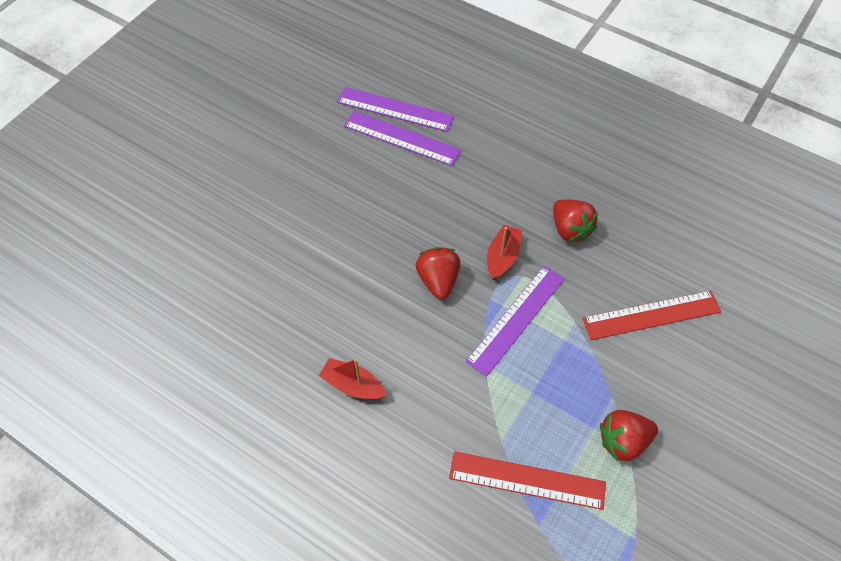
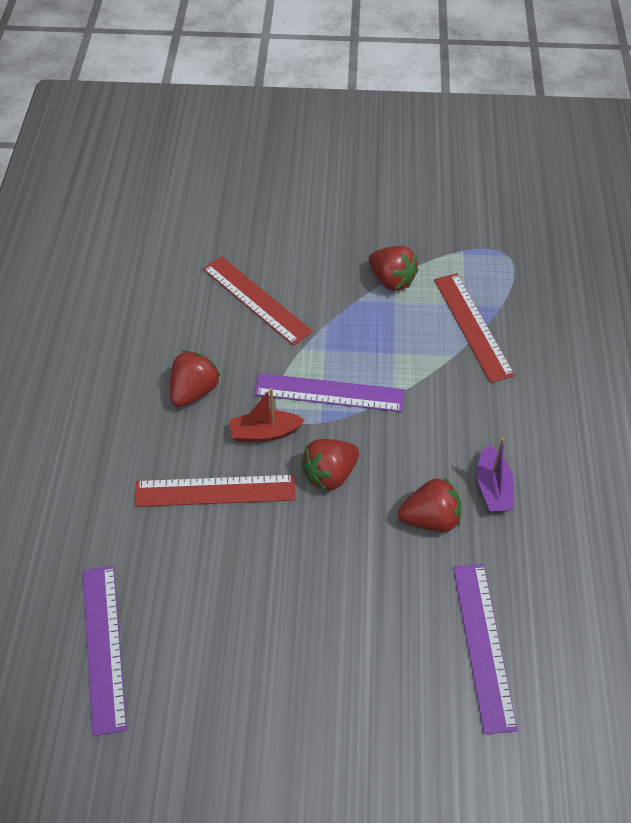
camera: 120 degrees left, 5 degrees down
red boat [319,358,387,400] -> purple boat [477,438,514,512]
purple ruler [344,111,461,166] -> purple ruler moved to [453,564,518,734]
none -> red ruler [134,475,295,507]
none -> red strawberry [398,478,461,532]

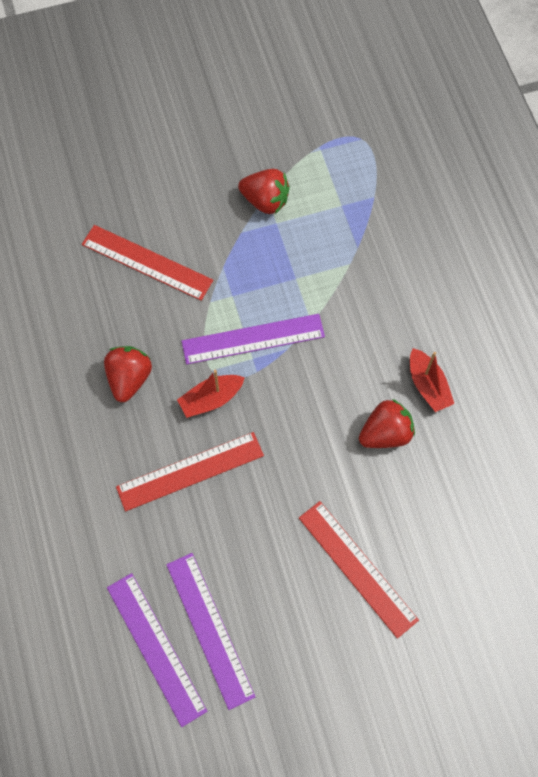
camera: 20 degrees left, 15 degrees up
red strawberry [301,439,359,491] -> none
red ruler [434,273,515,383] -> red ruler moved to [299,501,419,639]
purple ruler [453,564,518,734] -> purple ruler moved to [166,553,256,710]
purple boat [477,438,514,512] -> red boat [410,348,454,412]

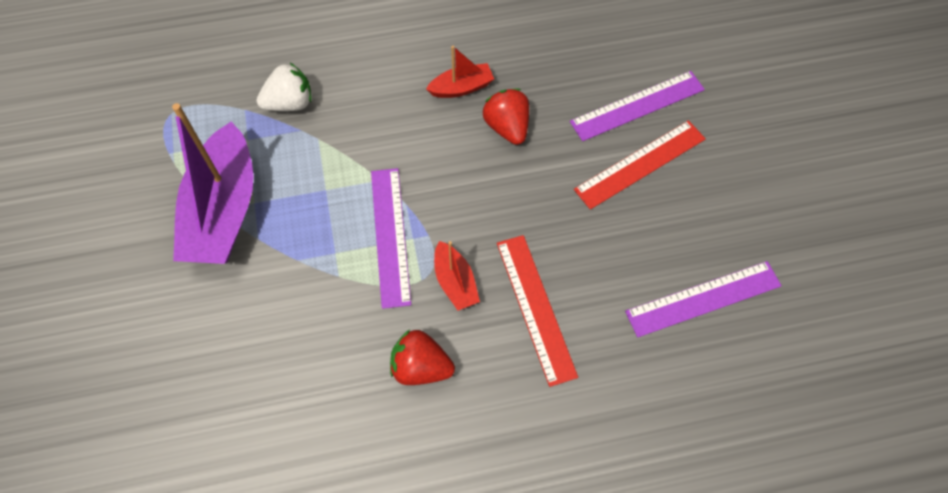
camera: 85 degrees left, 5 degrees down
red ruler [82,225,213,301] -> none
purple ruler [107,573,207,727] -> purple ruler moved to [570,71,705,141]
red strawberry [238,169,290,214] -> purple boat [172,103,253,264]
none -> white strawberry [257,62,312,111]

